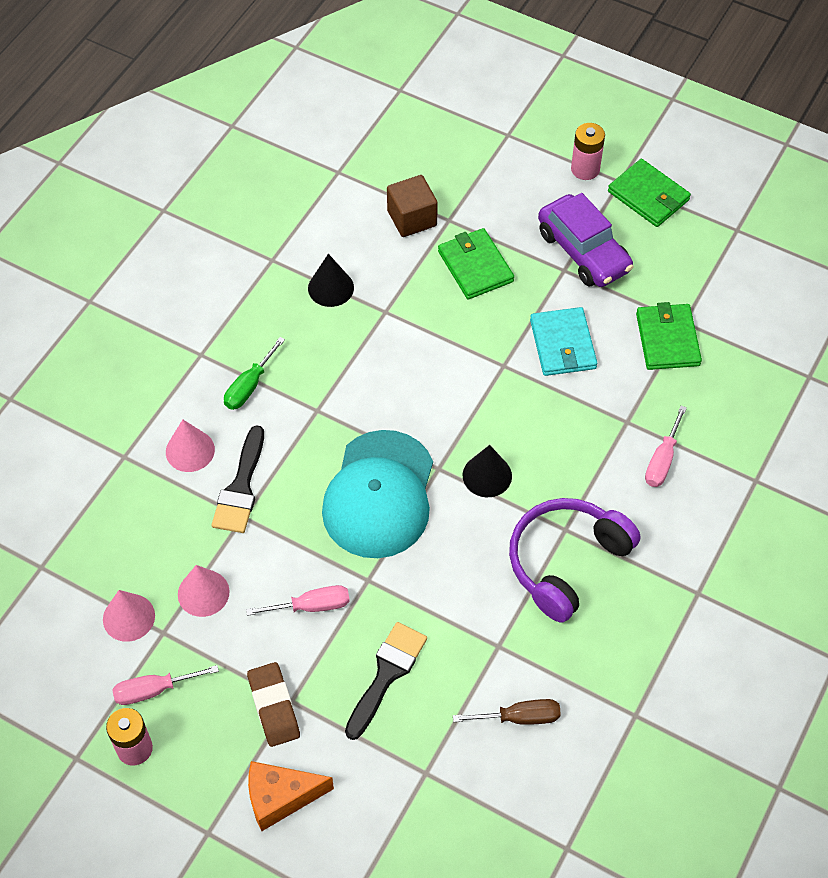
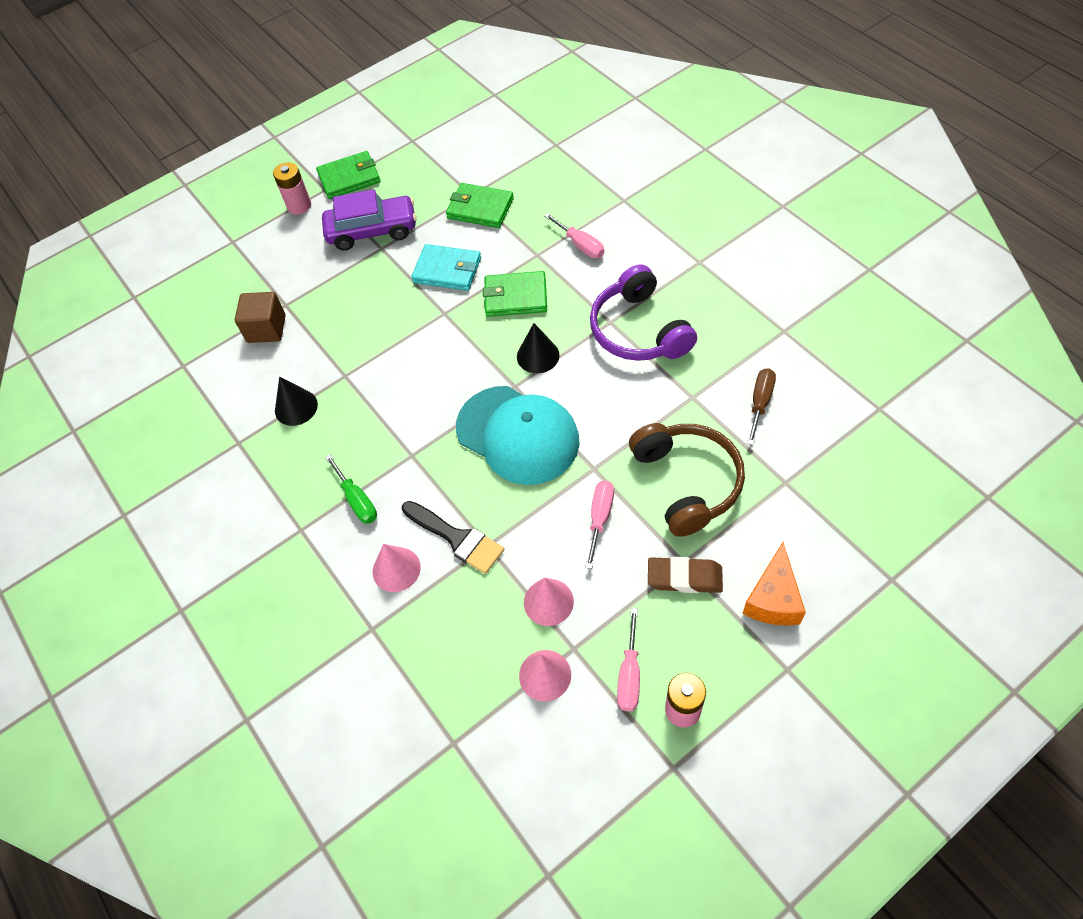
camera: 60 degrees left, 0 degrees up
black brush [345,622,427,740] -> brown headphones [629,423,745,537]
green wallet [438,228,514,299] -> green wallet moved to [483,271,547,317]

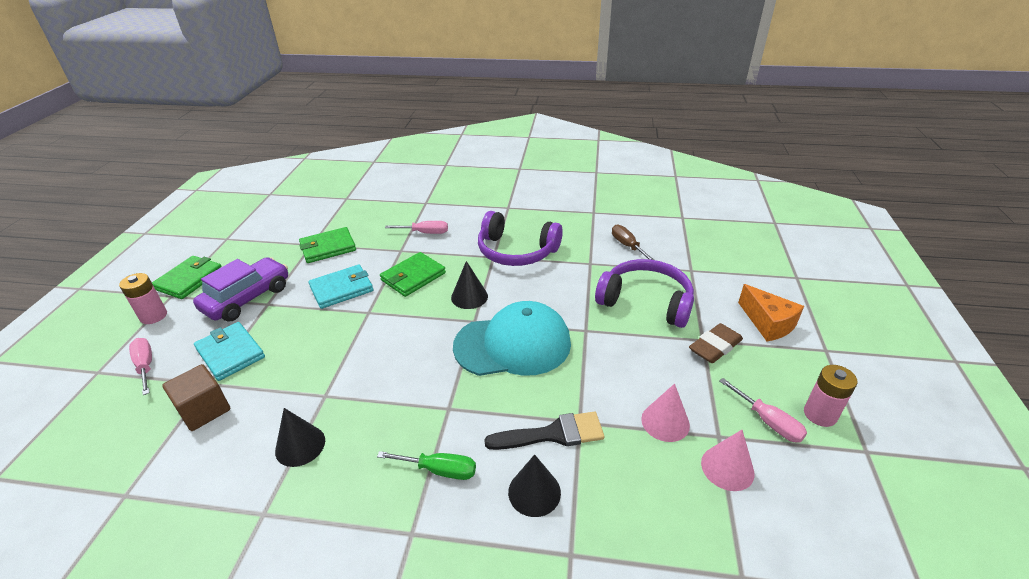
camera: 50 degrees left, 20 degrees down
pink cone [373,544,421,592] -> black cone [508,454,561,517]
pink screwdriver [585,481,614,569] -> pink screwdriver moved to [129,338,152,395]
brown headphones [629,423,745,537] -> purple headphones [595,259,694,328]
none -> turquoise wallet [194,322,265,381]

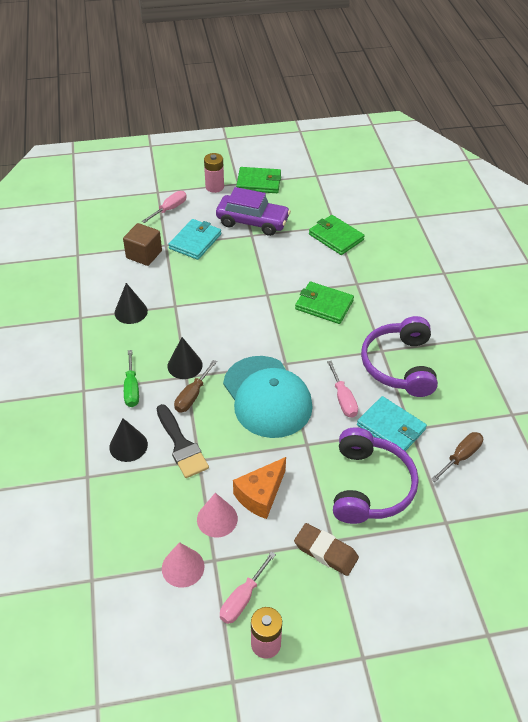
camera: 70 degrees right, 10 degrees up
turquoise wallet [308,265,373,309] -> turquoise wallet moved to [357,396,427,451]
pink screwdriver [385,221,448,234] -> pink screwdriver moved to [327,361,358,418]
black cone [451,261,488,309] -> black cone moved to [167,337,203,379]
orange cheese [738,284,804,341] -> orange cheese moved to [233,457,286,519]
none -> brown screwdriver [174,360,217,412]

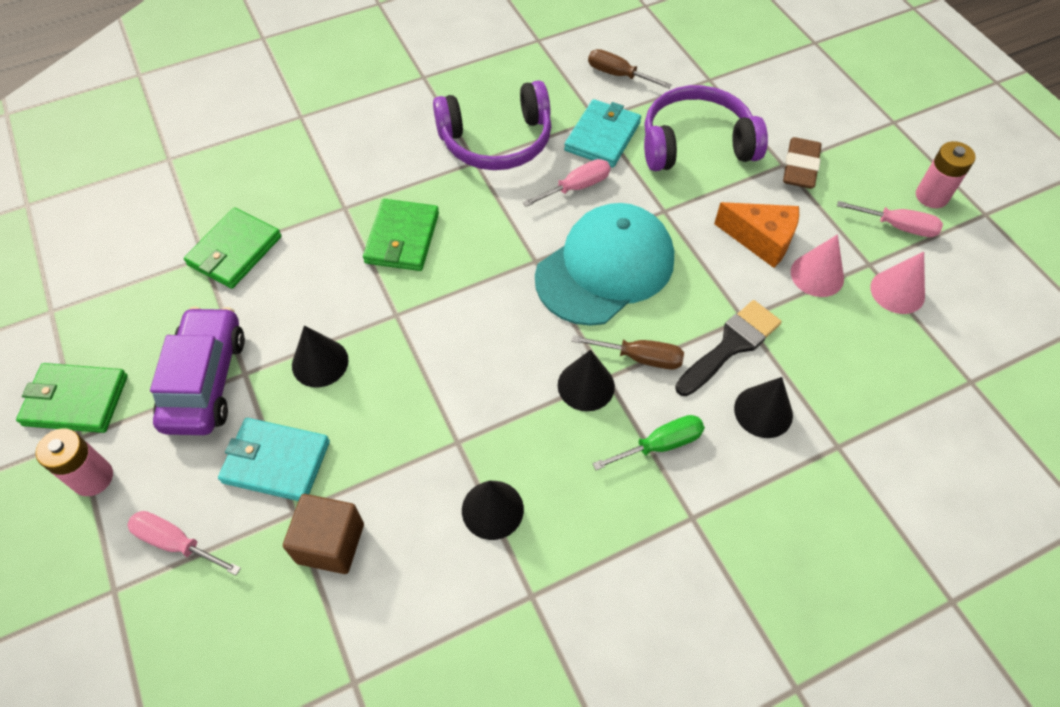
camera: 105 degrees left, 10 degrees up
green wallet [236,167,281,193] -> green wallet turned 75 degrees counterclockwise [16,363,128,433]
none -> black cone [292,325,349,387]

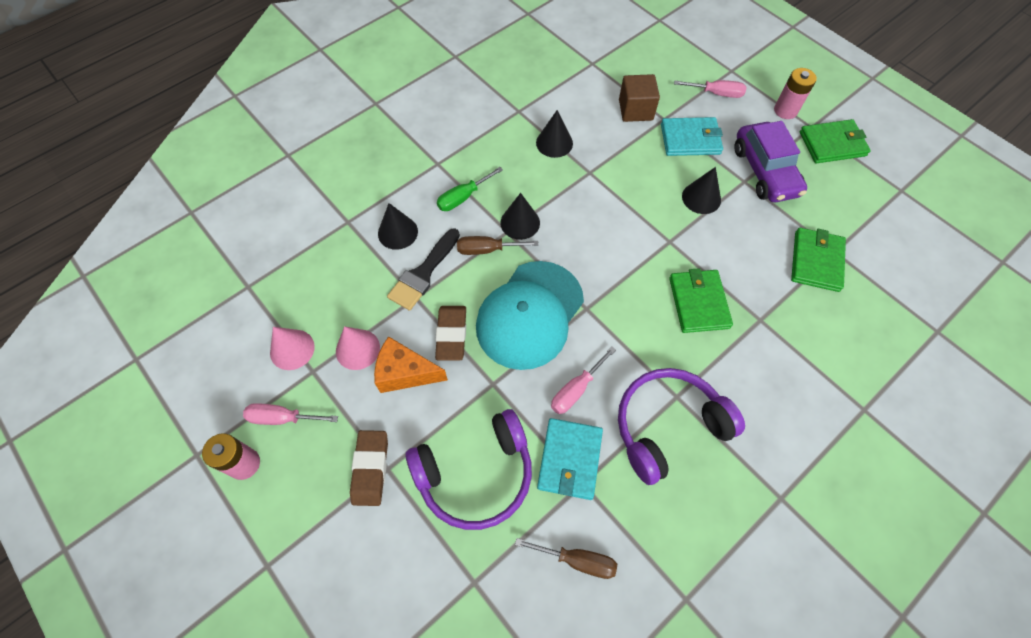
camera: 165 degrees right, 5 degrees up
none -> brown eraser [435,306,466,361]

